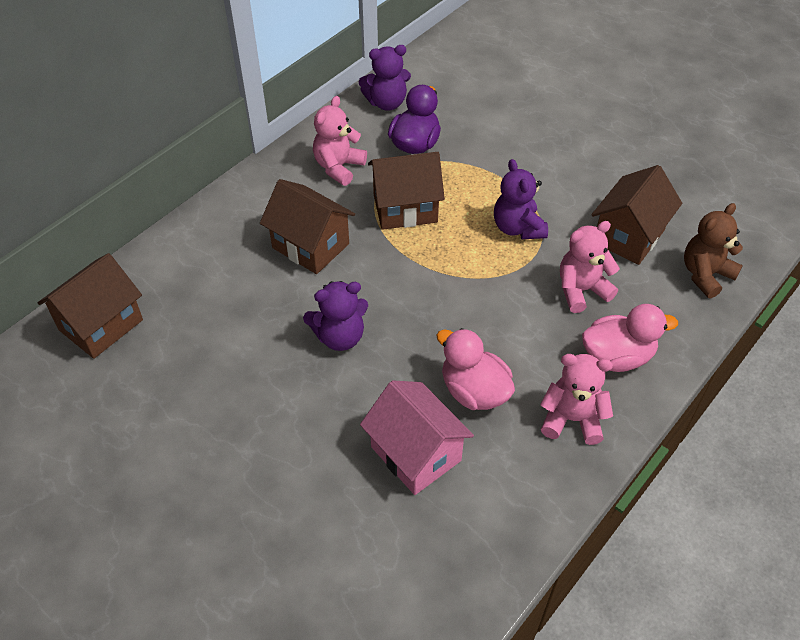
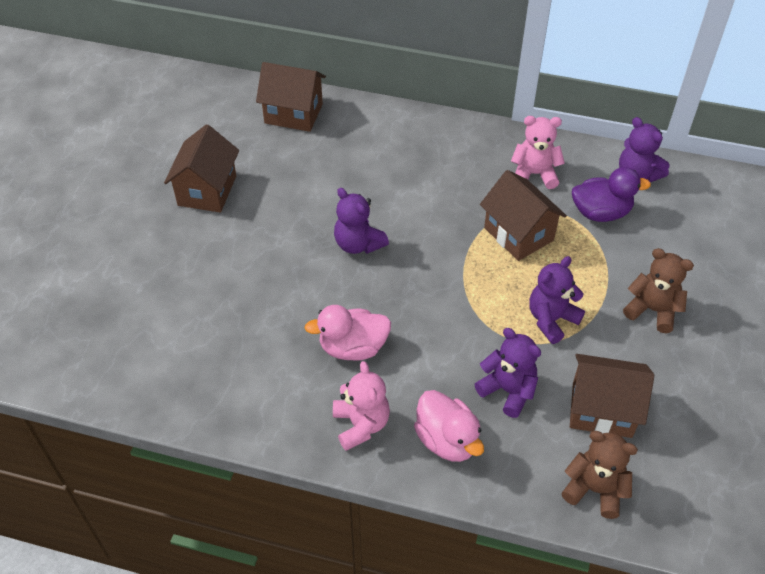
camera: 65 degrees right, 0 degrees up
brown house [260,179,355,274] -> brown house moved to [164,124,239,213]
pink house [360,380,474,495] -> none
pink duck [436,328,515,410] -> pink duck turned 120 degrees counterclockwise [305,305,391,361]
pink teddy bear [560,221,620,313] -> purple teddy bear [474,328,541,418]
none -> brown teddy bear [623,248,694,333]

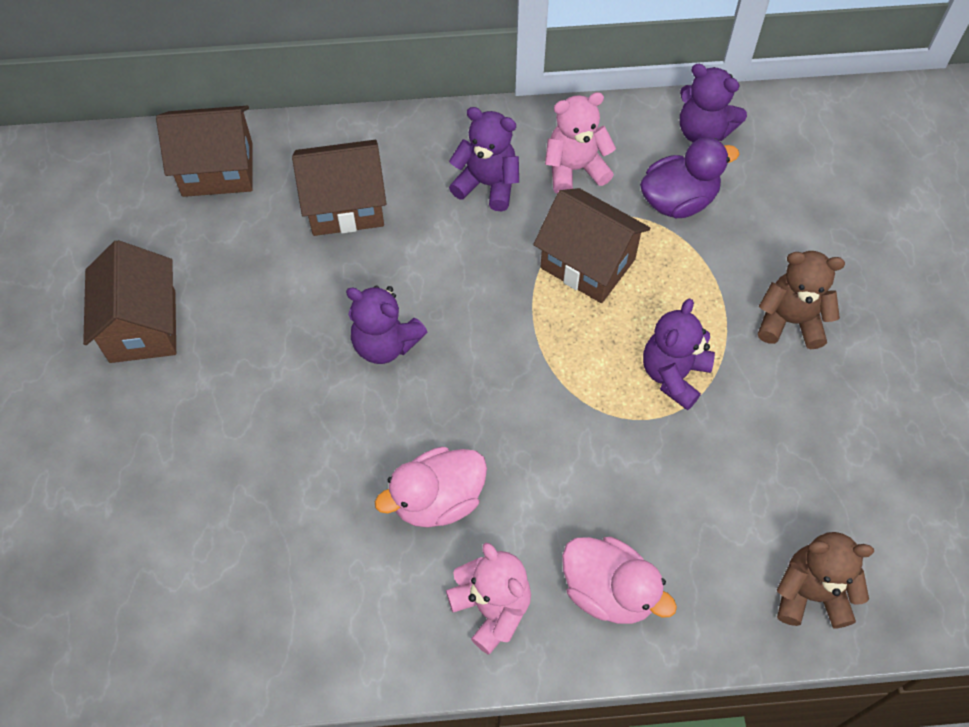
camera: 20 degrees left, 10 degrees up
purple teddy bear [474,328,541,418] -> purple teddy bear moved to [449,107,519,211]
brown house [570,354,654,438] -> brown house moved to [292,140,386,236]

